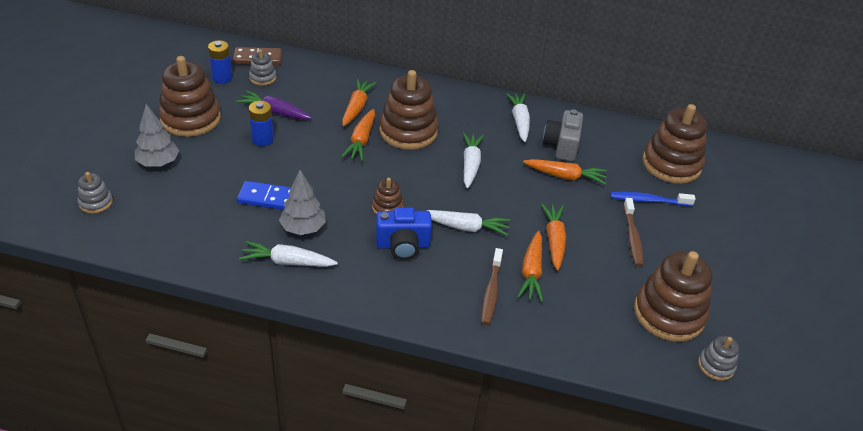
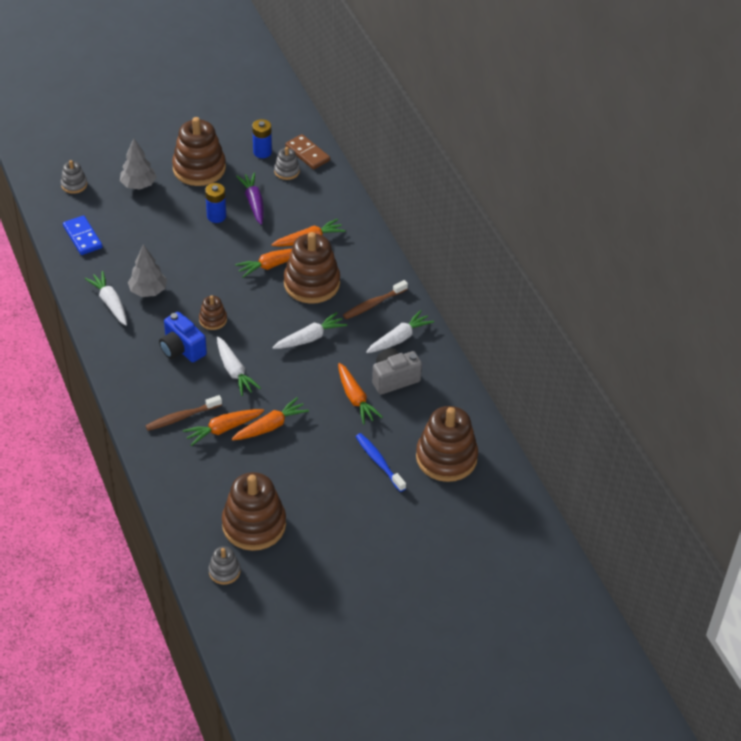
camera: 55 degrees right, 5 degrees up
blue domino [237,181,291,210] -> blue domino moved to [63,215,103,255]
brown toothbrush [623,198,643,266] -> brown toothbrush moved to [343,280,408,319]

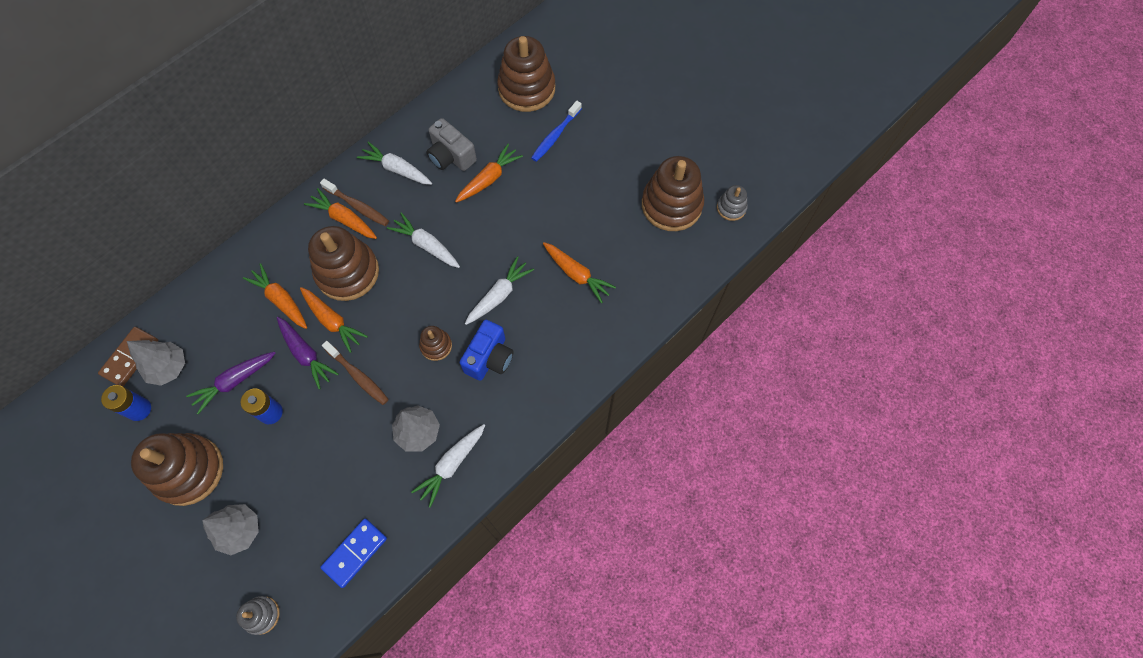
camera: 110 degrees left, 20 degrees up
brown toothbrush [145,395,222,431] -> brown toothbrush moved to [322,341,389,405]
orange carrot [232,397,309,440] -> orange carrot moved to [304,188,377,239]
grey stacking toy [274,147,300,180] -> grey tree [127,340,185,386]
none -> purple carrot [277,317,339,390]

